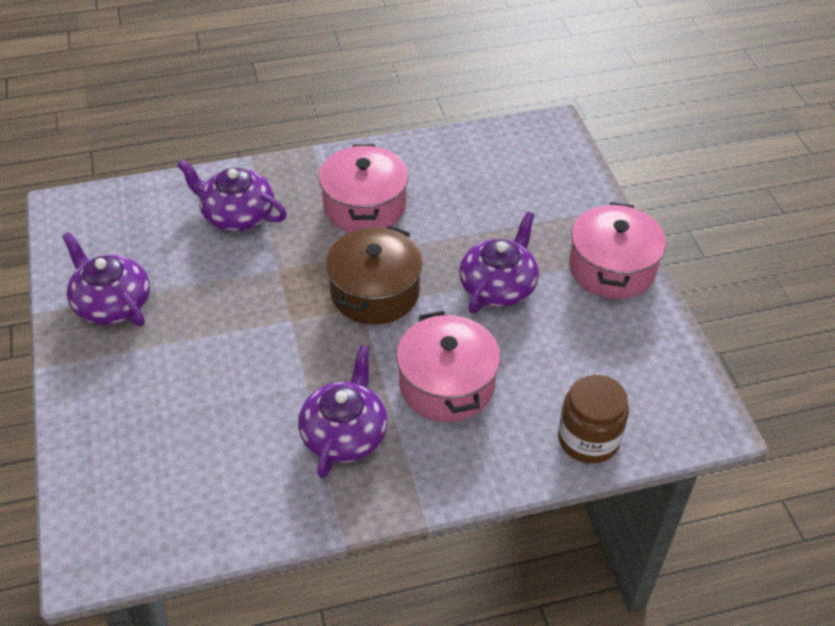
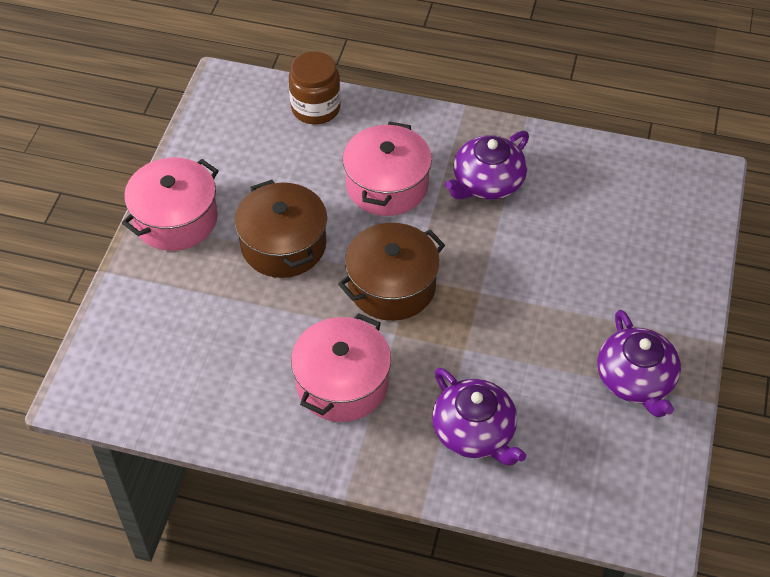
camera: 150 degrees left, 5 degrees up
purple teapot [459,212,539,314] -> brown pot [235,180,327,278]

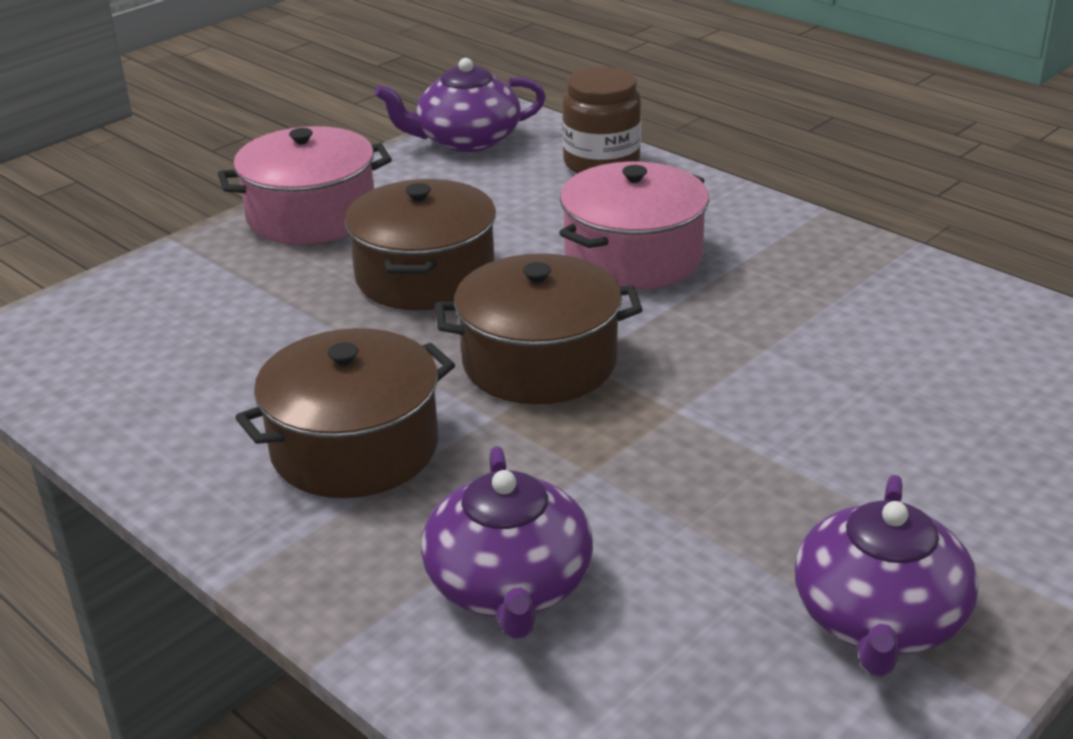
camera: 30 degrees right, 20 degrees down
pink pot [291,313,391,422] -> brown pot [235,328,455,498]
purple teapot [445,131,529,200] -> purple teapot moved to [375,58,546,152]

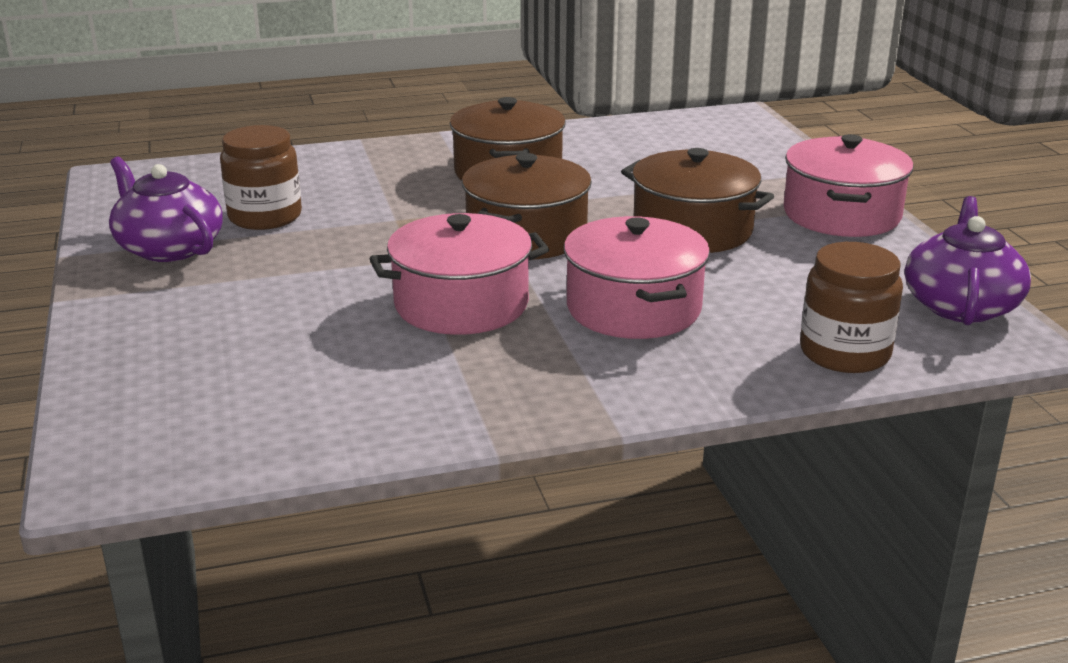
camera: 120 degrees right, 5 degrees down
purple teapot [421,446,593,639] -> none
none -> brown jar [220,125,302,230]
none -> pink pot [369,213,549,335]

